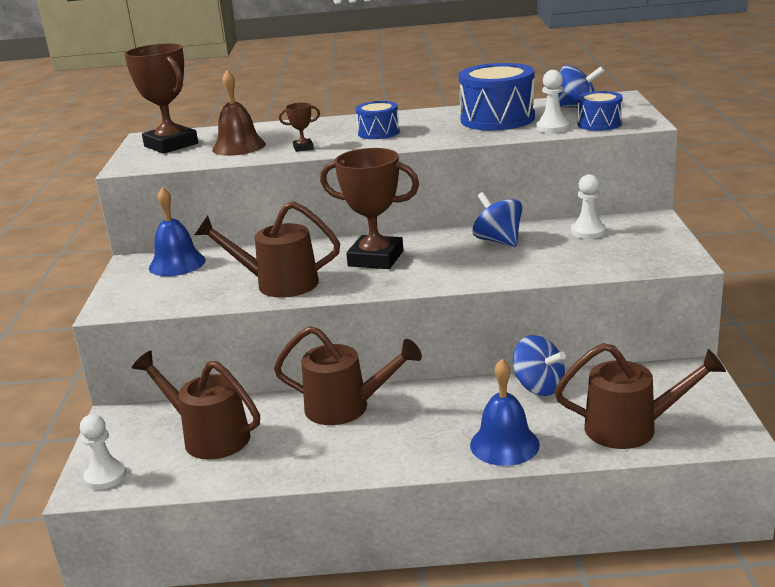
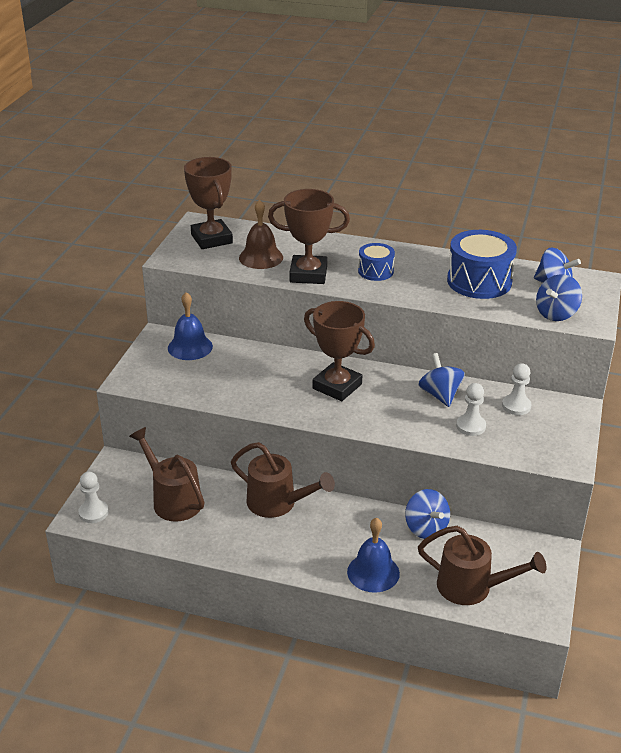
camera: 15 degrees right, 10 degrees up
brown watering can [195,201,340,298] -> none
brown trophy [279,102,320,152] -> brown trophy [268,189,350,284], size x2.31
white pawn [536,70,570,133] -> white pawn moved to [456,383,486,436]
blue drum [578,91,623,131] -> blue spinning top [536,274,582,321]

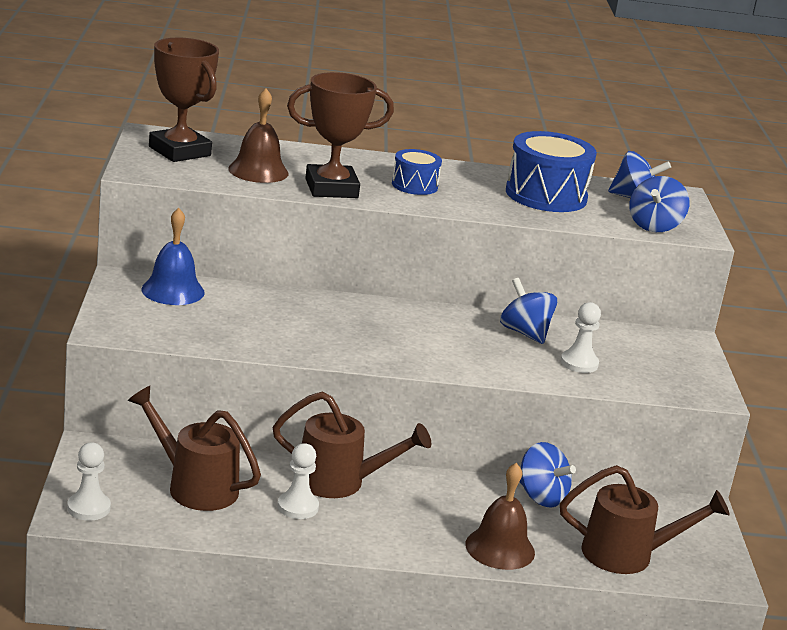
camera: 20 degrees left, 10 degrees down
brown trophy [304,301,375,401] -> none
blue bell [347,518,400,593] -> brown bell [465,463,535,570]
white pawn [502,363,531,415] -> white pawn moved to [278,443,319,519]

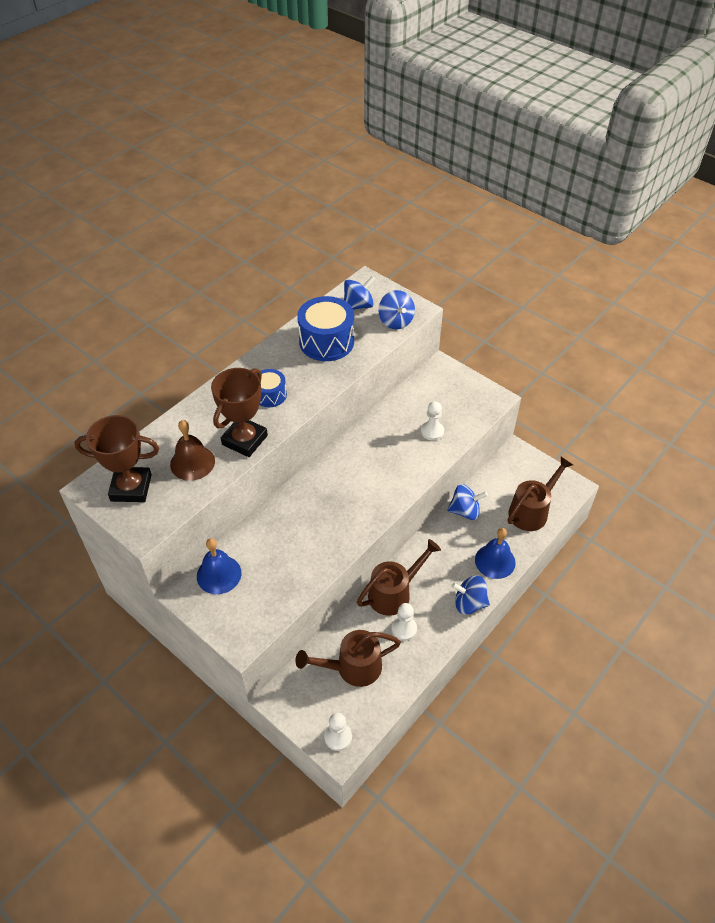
camera: 45 degrees left, 25 degrees up
brown bell [465,463,535,570] -> blue bell [475,528,516,579]
blue spinning top [500,278,557,344] -> blue spinning top moved to [451,576,490,615]

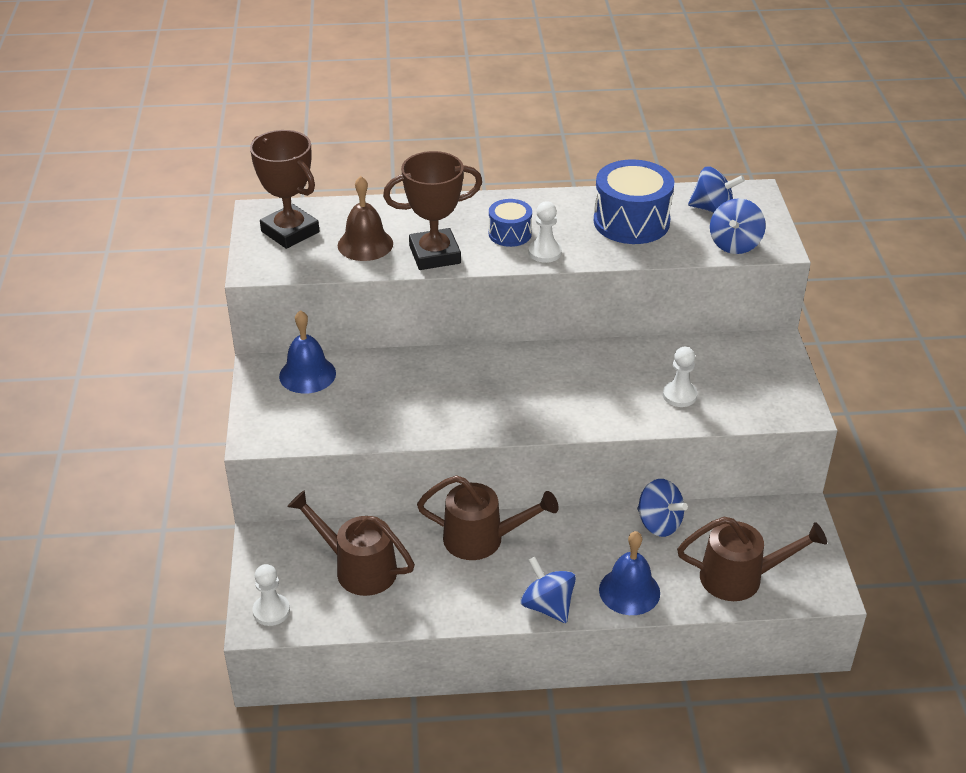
camera: 45 degrees right, 10 degrees down
white pawn [391,603,417,641] -> white pawn moved to [528,201,562,263]

